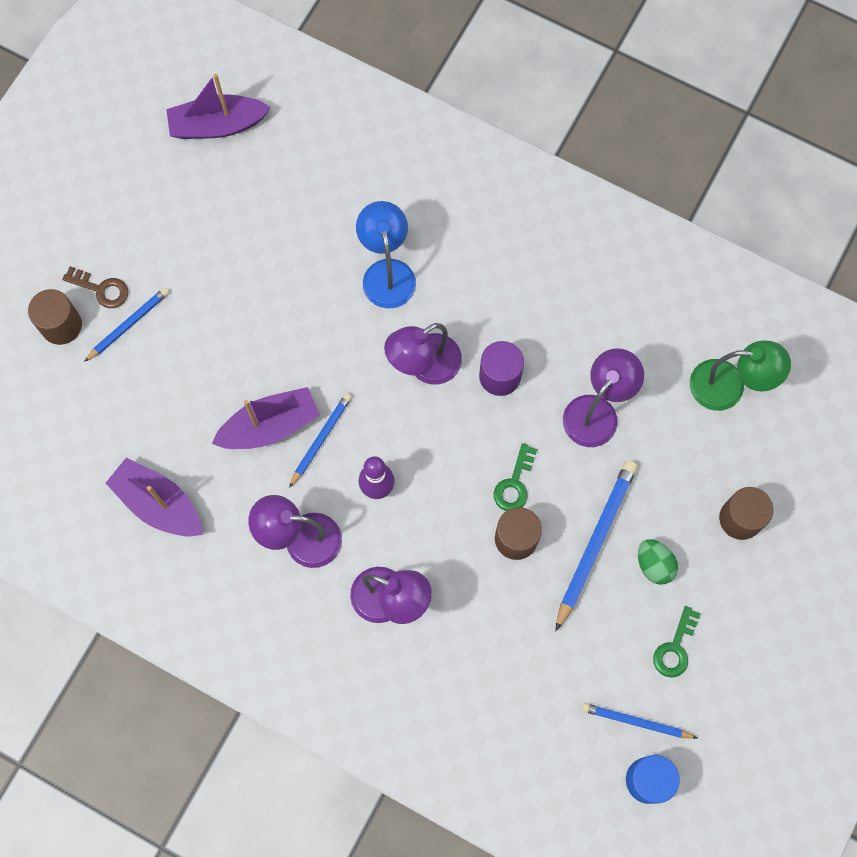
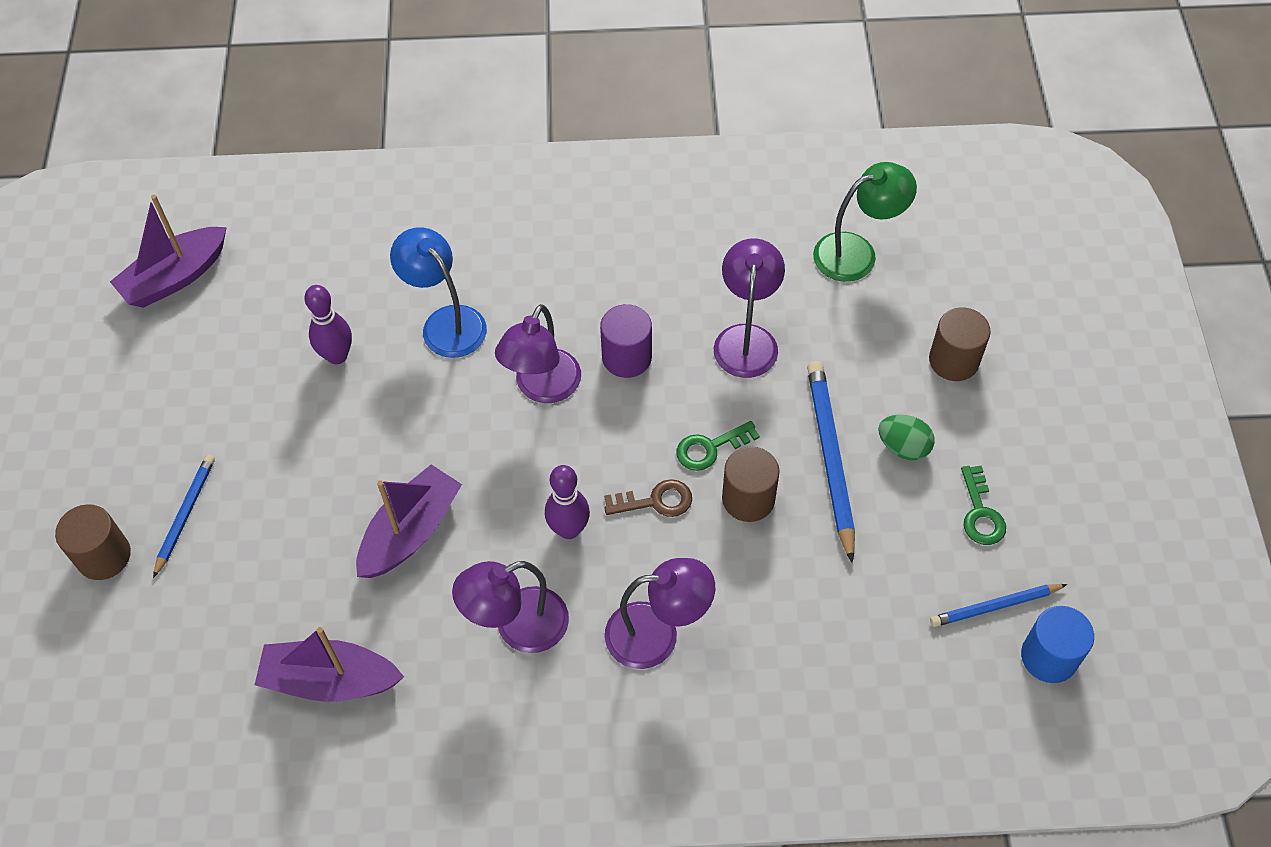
camera: 30 degrees left, 15 degrees down
brown key [62,266,129,308] -> brown key moved to [604,479,692,517]
blue pencil [289,393,352,488] -> none
green key [494,443,537,511] -> green key turned 75 degrees clockwise [677,421,760,471]
none -> purple bowling pin [304,285,352,364]

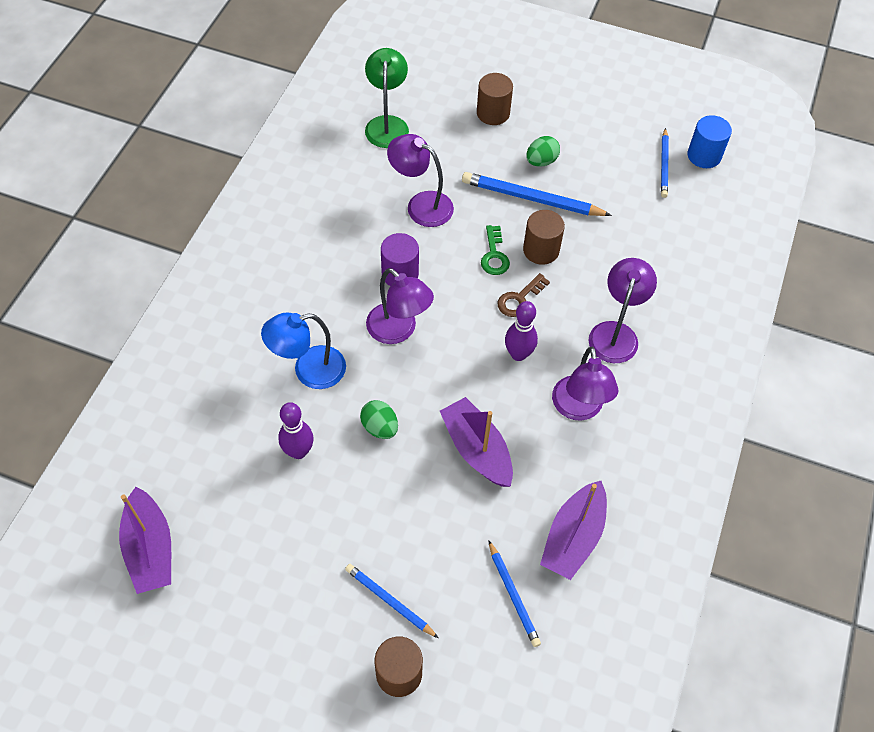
camera: 70 degrees left, 0 degrees up
brown key [604,479,692,517] -> brown key turned 150 degrees counterclockwise [498,273,550,317]
green key [961,465,1006,545] -> none
none -> green egg [360,400,398,439]
none -> blue pencil [488,540,541,647]

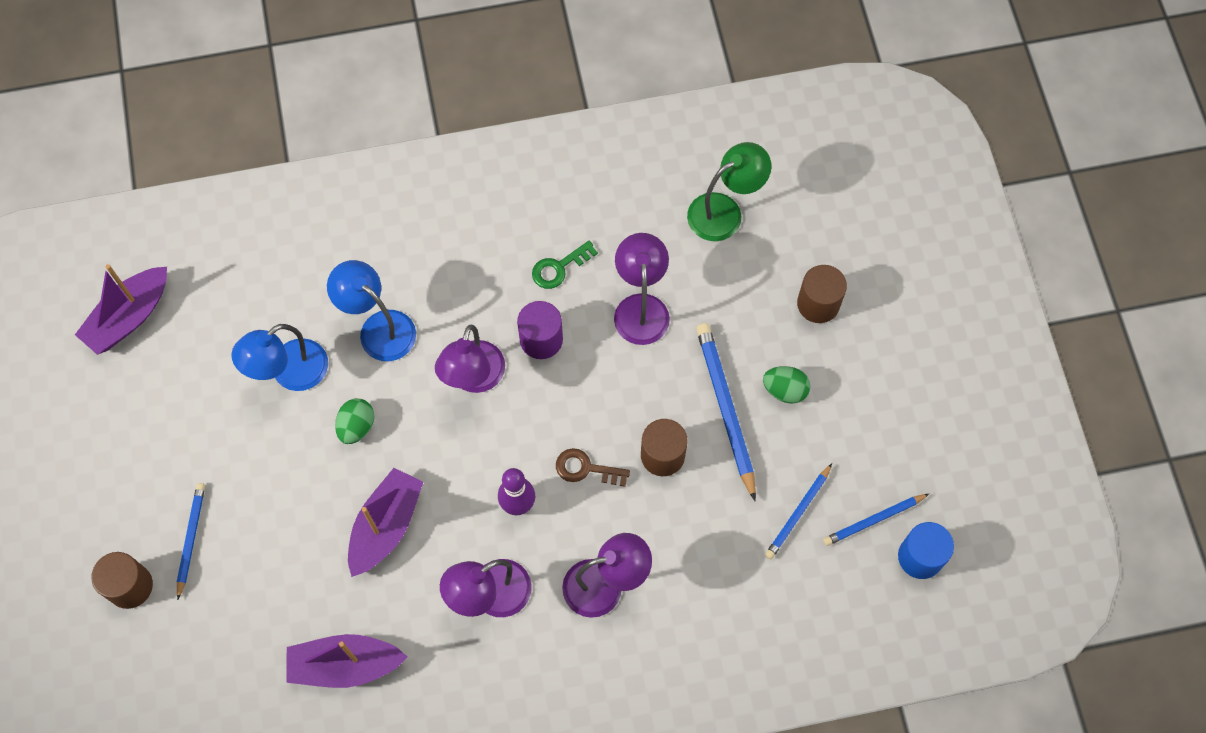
camera: 60 degrees right, 10 degrees up
purple bowling pin [278,402,314,459] -> blue lamp [231,324,328,391]
green key [481,225,510,275] -> green key moved to [532,240,598,289]
blue pencil [488,540,541,647] -> blue pencil moved to [765,464,832,559]

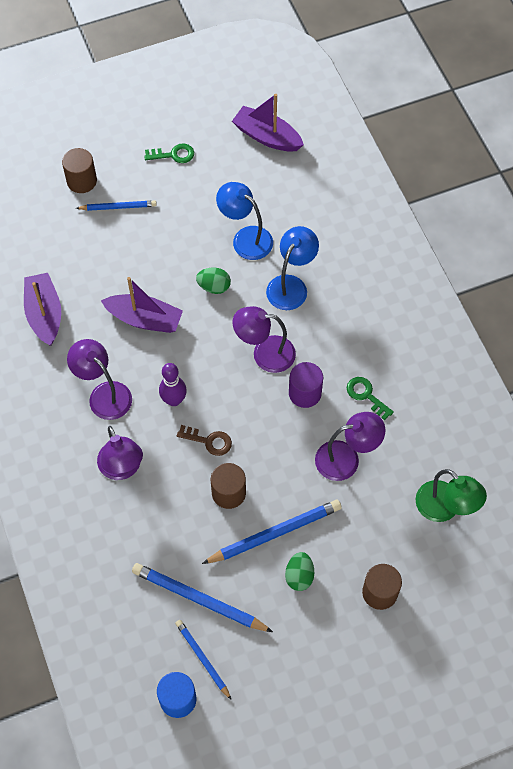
camera: 80 degrees right, 5 degrees down
brown key [556,448,630,487] -> brown key turned 105 degrees clockwise [177,425,232,456]
blue pencil [765,464,832,559] -> blue pencil [132,563,273,632], size x1.65
none -> green key [144,143,194,163]

